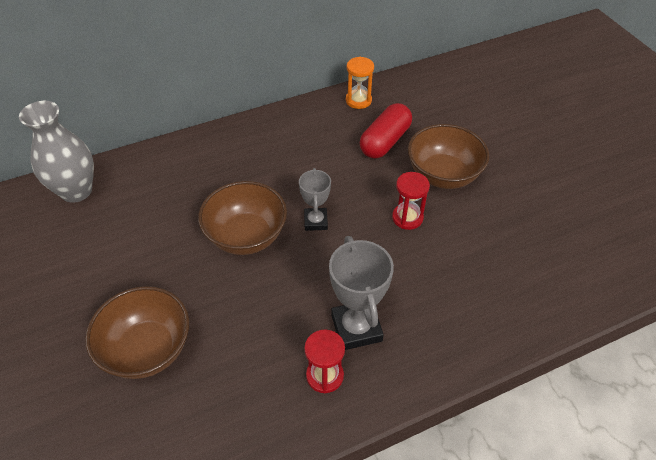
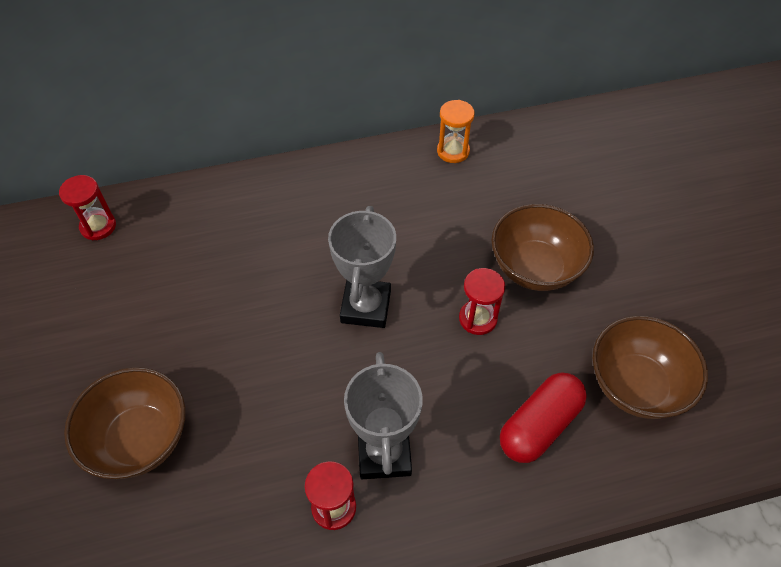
camera: 10 degrees right, 5 degrees up
grey vase [19,101,94,203] -> red hourglass [59,175,116,241]
brown bowl [198,181,287,255] -> brown bowl moved to [593,316,708,419]
grey trophy [299,168,331,231] -> grey trophy [328,206,396,328], size x1.62
red capsule [360,103,412,158] -> red capsule moved to [500,372,587,463]

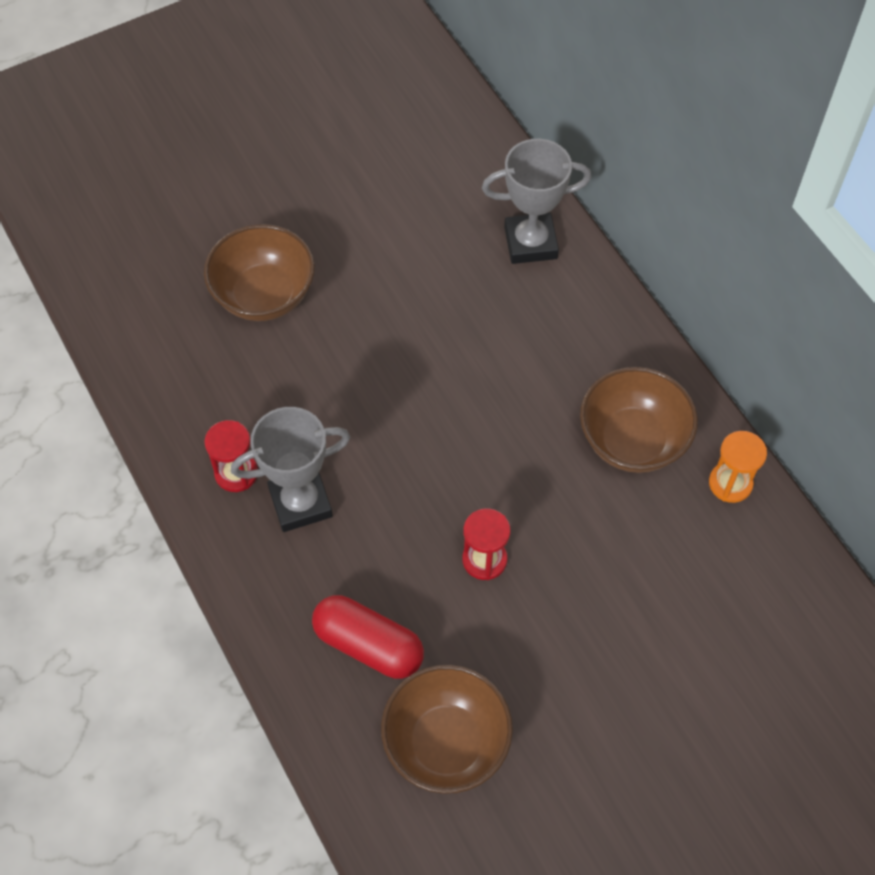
camera: 75 degrees right, 5 degrees up
red hourglass [59,175,116,241] -> none
grey trophy [328,206,396,328] -> grey trophy moved to [482,139,592,264]
brown bowl [492,204,594,291] -> brown bowl moved to [580,367,698,473]

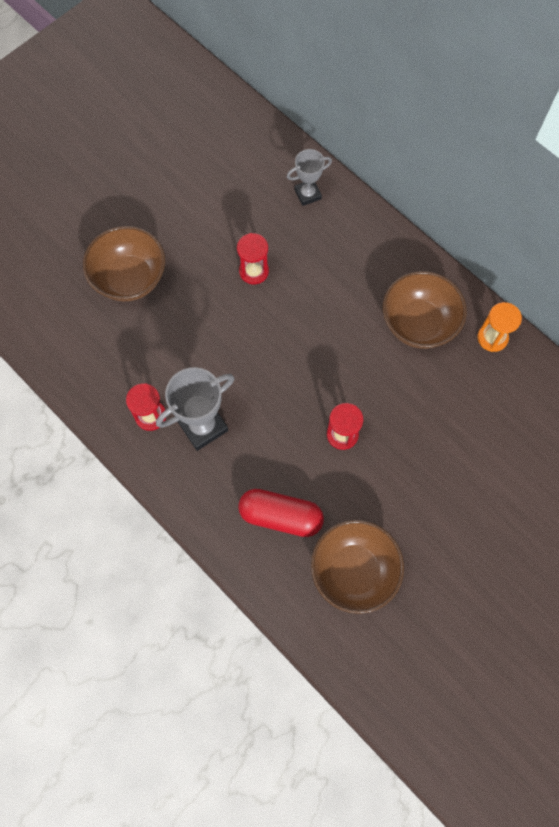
camera: 15 degrees left, 10 degrees up
grey trophy [482,139,592,264] -> grey trophy [287,149,332,206], size x0.62
none -> red hourglass [237,233,269,284]

